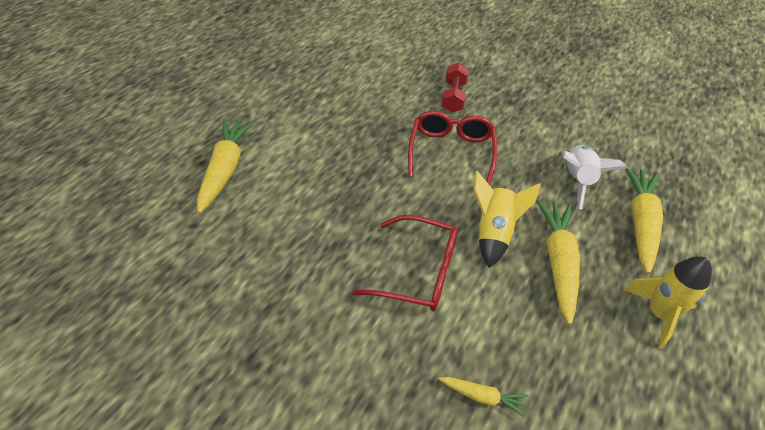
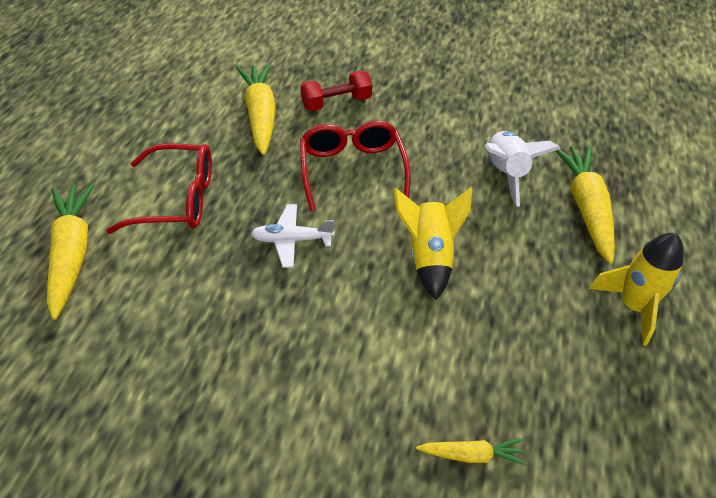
camera: 15 degrees left, 0 degrees up
red glasses [352,215,458,311] -> red glasses moved to [106,143,212,234]
red dumbbell [441,63,469,113] -> red dumbbell turned 75 degrees clockwise [300,71,372,111]
yellow carrot [536,200,580,325] -> yellow carrot moved to [236,64,276,155]
none -> white plane [251,204,334,268]

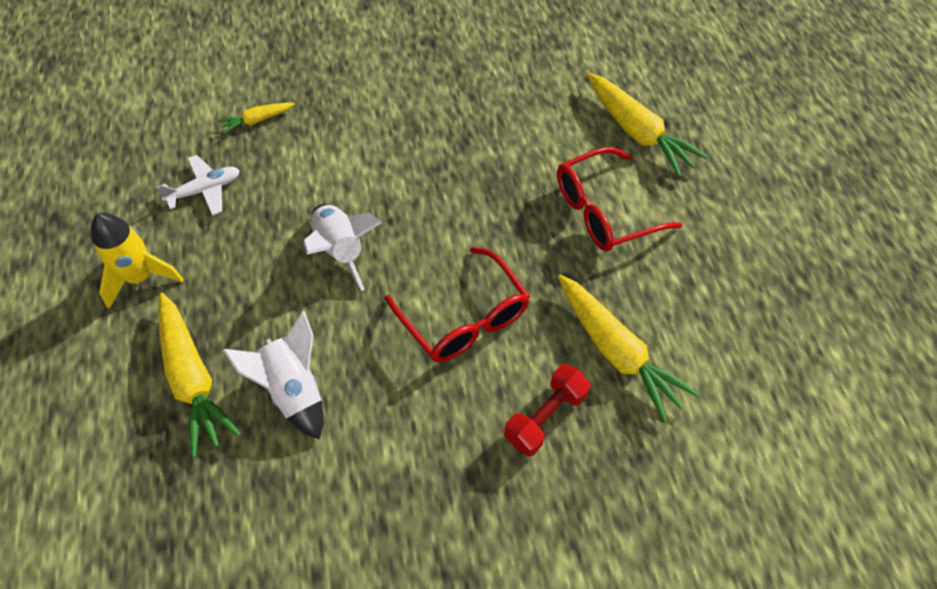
camera: 155 degrees right, 10 degrees up
white plane [251,204,334,268] -> white plane moved to [156,155,240,216]
yellow rocket [393,187,472,300] -> white rocket [303,204,382,291]

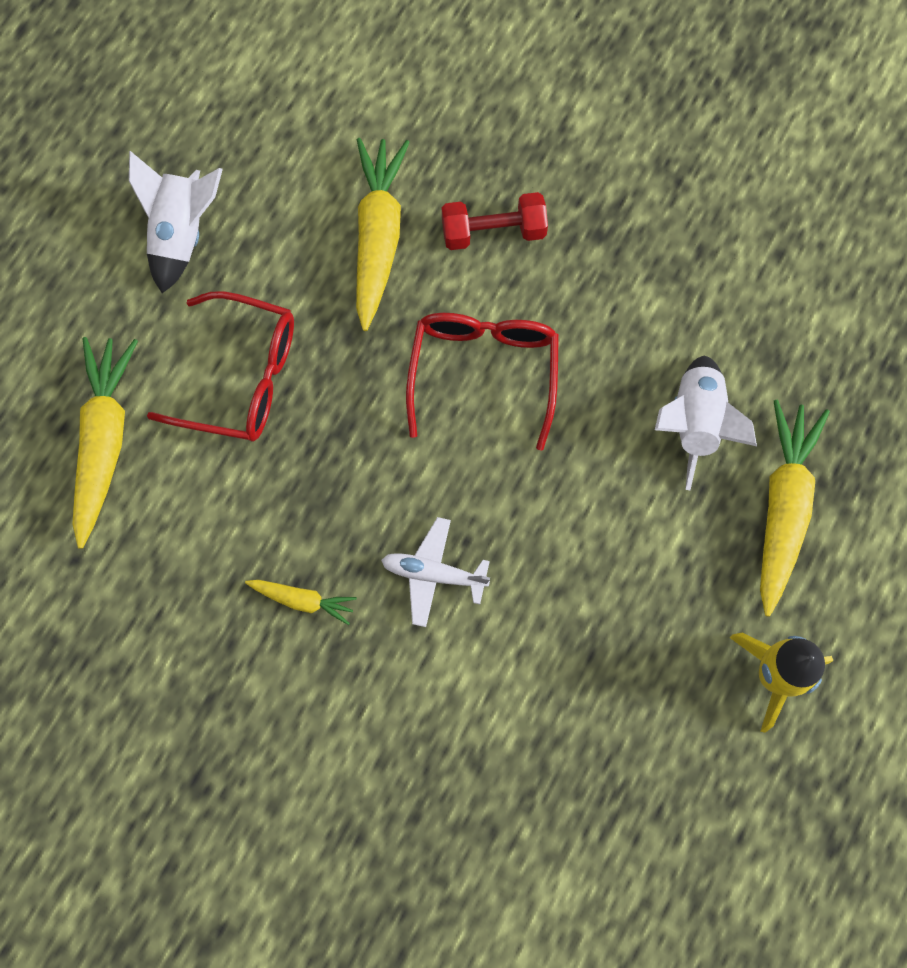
camera: 140 degrees left, 15 degrees up
white plane [156,155,240,216] -> white plane moved to [381,517,490,627]
yellow carrot [218,103,295,134] -> yellow carrot moved to [245,580,357,625]
white rocket [303,204,382,291] -> white rocket moved to [129,151,223,293]

